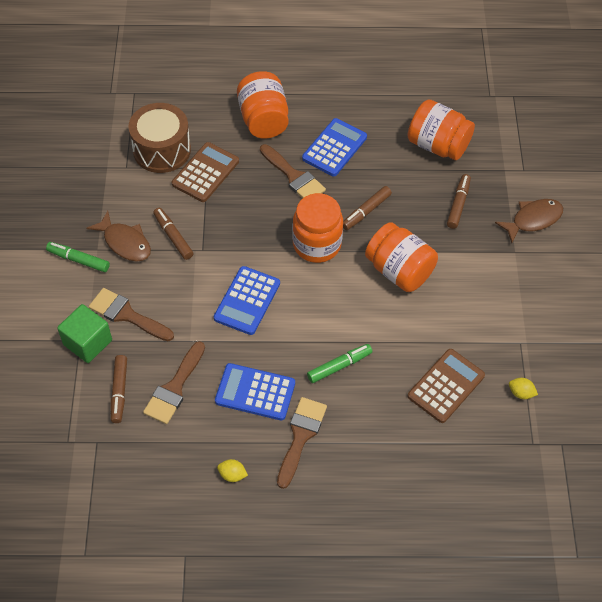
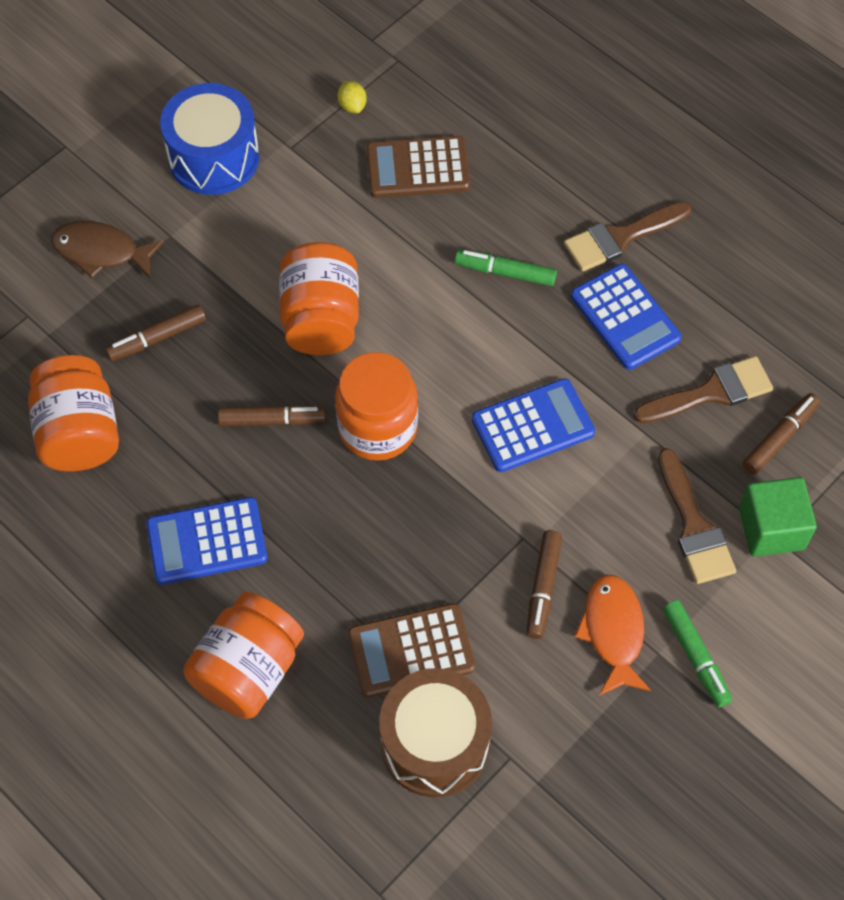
camera: 135 degrees left, 5 degrees up
brown fish [86,211,151,262] -> orange fish [574,575,651,696]
yellow lemon [217,459,248,482] -> none
brown brush [260,144,326,198] -> none
none -> blue drum [160,83,259,195]

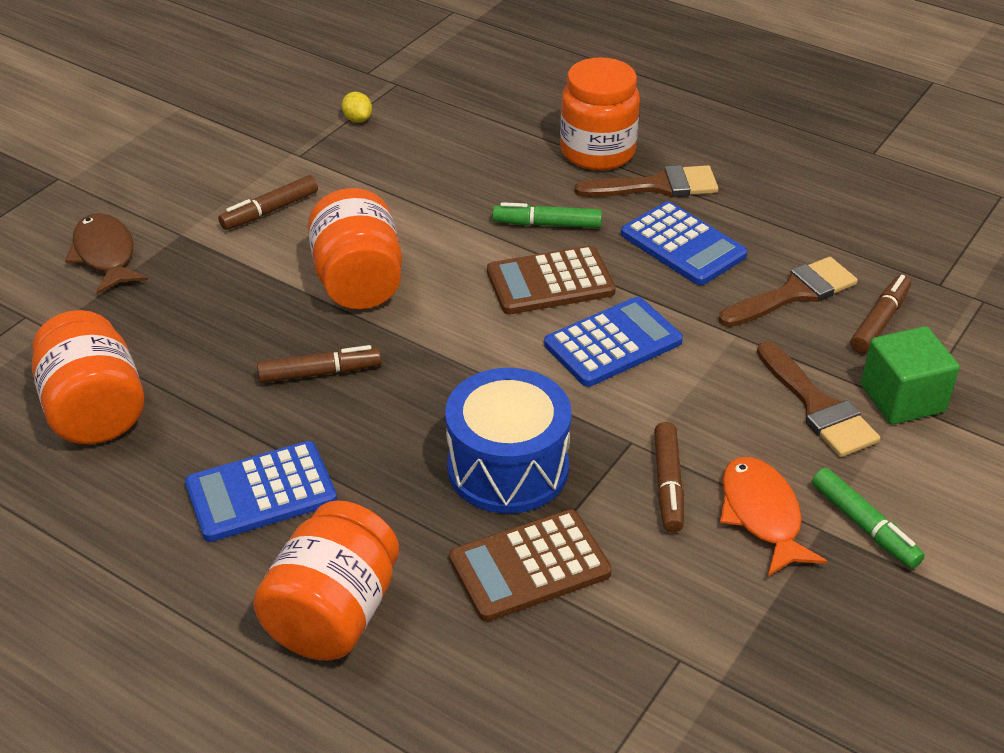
camera: 10 degrees left, 20 degrees down
brown fish [51,221,165,278] -> brown fish turned 60 degrees clockwise [65,213,148,294]
brown marker [105,305,206,361] -> brown marker moved to [218,175,318,230]
blue drum [160,83,259,195] -> blue drum moved to [445,368,571,514]
orange jar [335,352,418,461] -> orange jar moved to [560,57,640,171]
brown calculator [366,136,470,198] -> brown calculator moved to [487,246,616,314]
brown drum [379,668,492,797] -> none
brown brush [564,201,691,271] -> brown brush turned 150 degrees counterclockwise [575,165,719,198]

